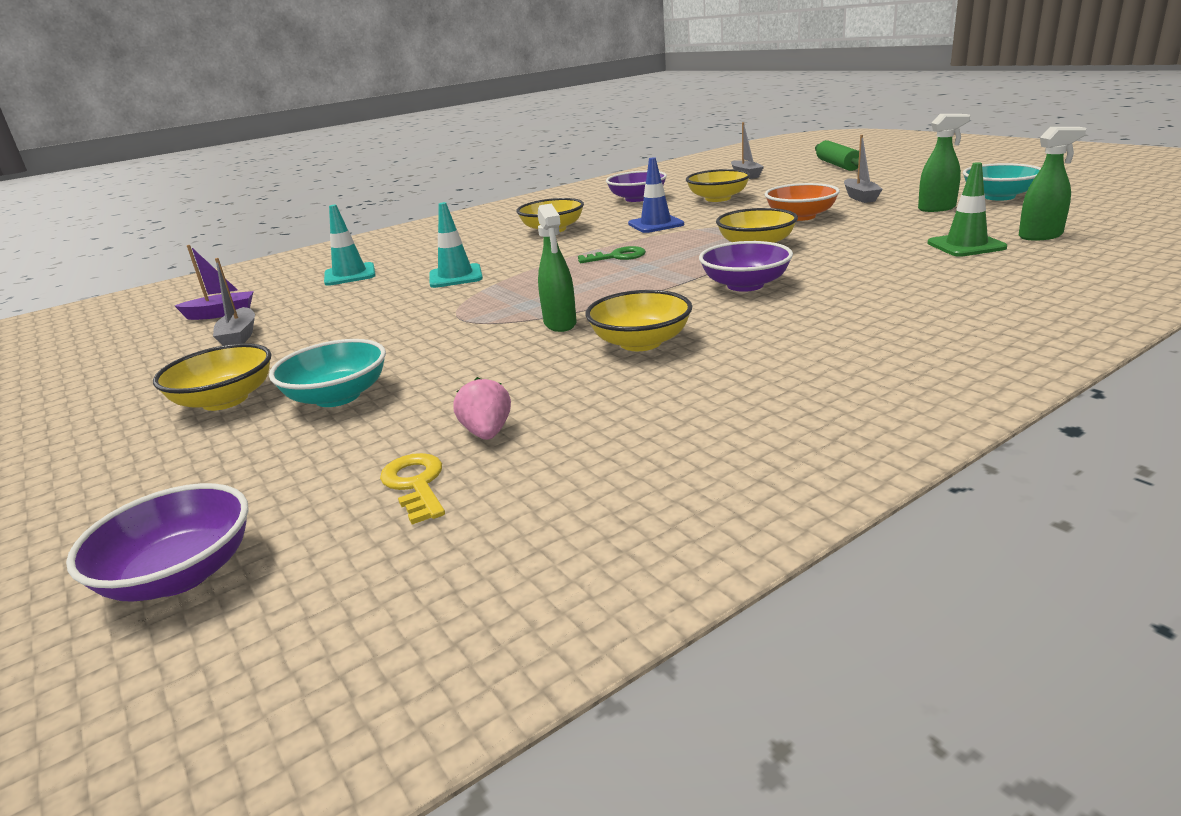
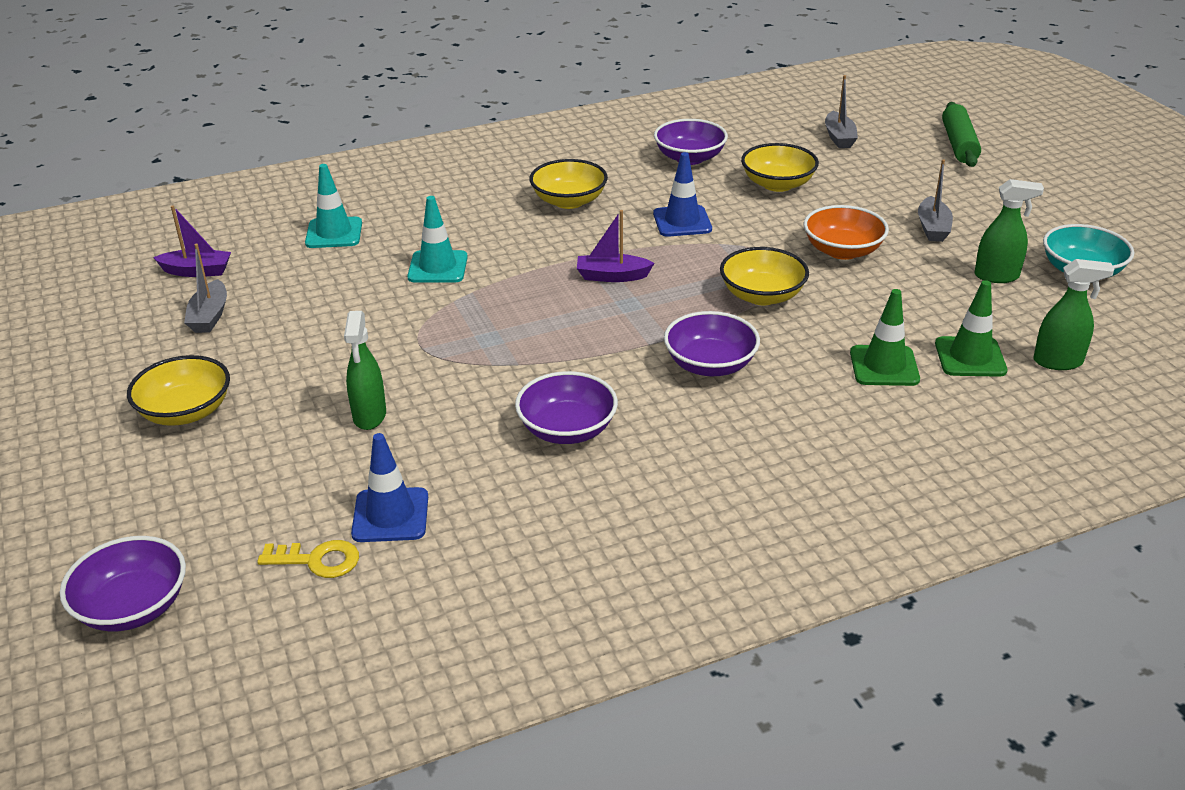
camera: 10 degrees right, 10 degrees up
turquoise bowl [269,339,386,407] -> none
yellow key [380,453,445,525] -> yellow key turned 105 degrees clockwise [257,540,359,578]
pink strawberry [453,377,511,440] -> blue traffic cone [351,433,428,542]
green spray bottle [538,204,577,332] -> green spray bottle moved to [344,311,386,430]
green key [578,246,646,263] -> purple boat [577,210,654,282]
yellow bowl [585,290,692,351] -> purple bowl [515,371,618,444]
none -> green traffic cone [850,289,920,386]

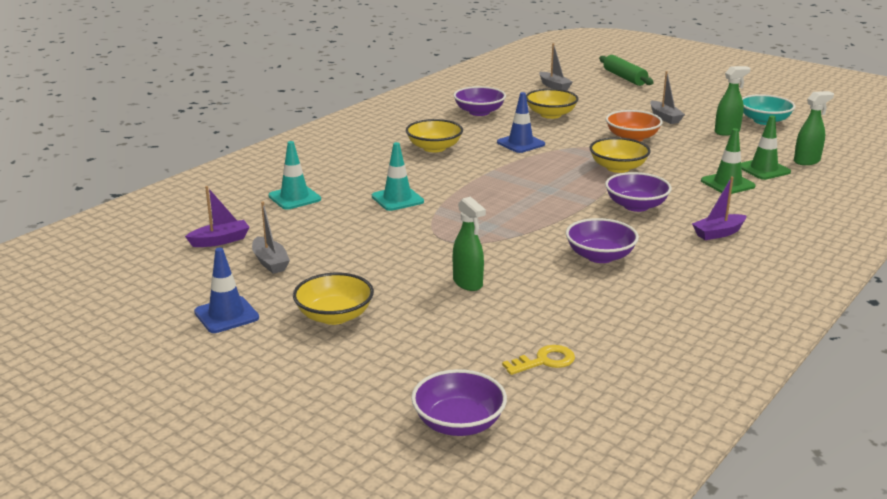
camera: 30 degrees left, 10 degrees down
blue traffic cone [351,433,428,542] -> blue traffic cone moved to [194,248,259,333]
purple boat [577,210,654,282] -> purple boat moved to [692,176,746,240]

